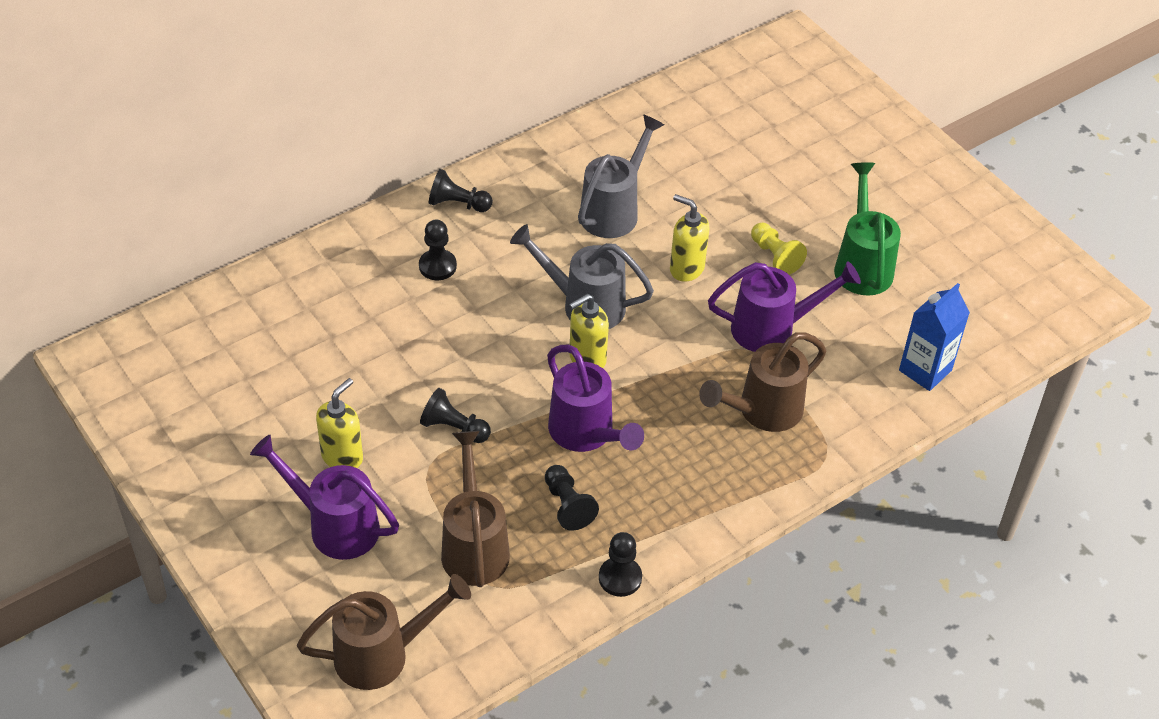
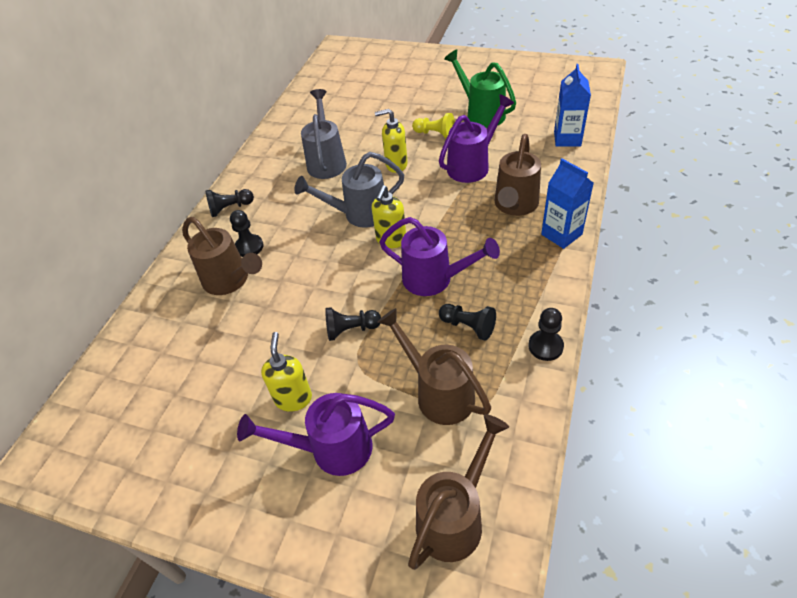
camera: 30 degrees left, 0 degrees up
none -> brown watering can [182,217,262,295]
none -> blue carton [541,158,594,249]

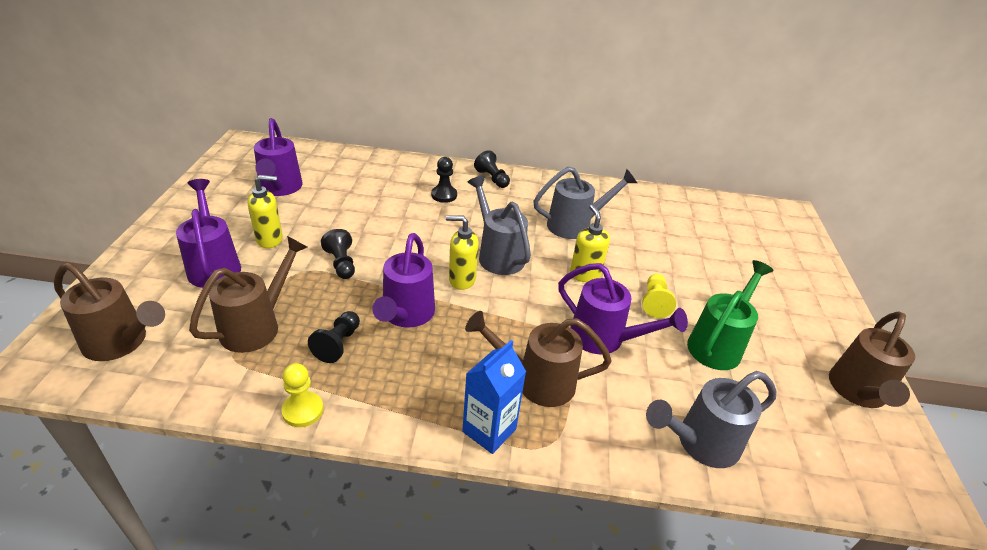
camera: 70 degrees right, 10 degrees down
brown watering can [182,217,262,295] -> brown watering can moved to [829,311,915,408]
black pawn [528,308,564,361] -> yellow pawn [282,363,323,427]
blue carton [554,64,591,147] -> grey watering can [646,371,776,468]
none -> purple watering can [254,118,303,196]

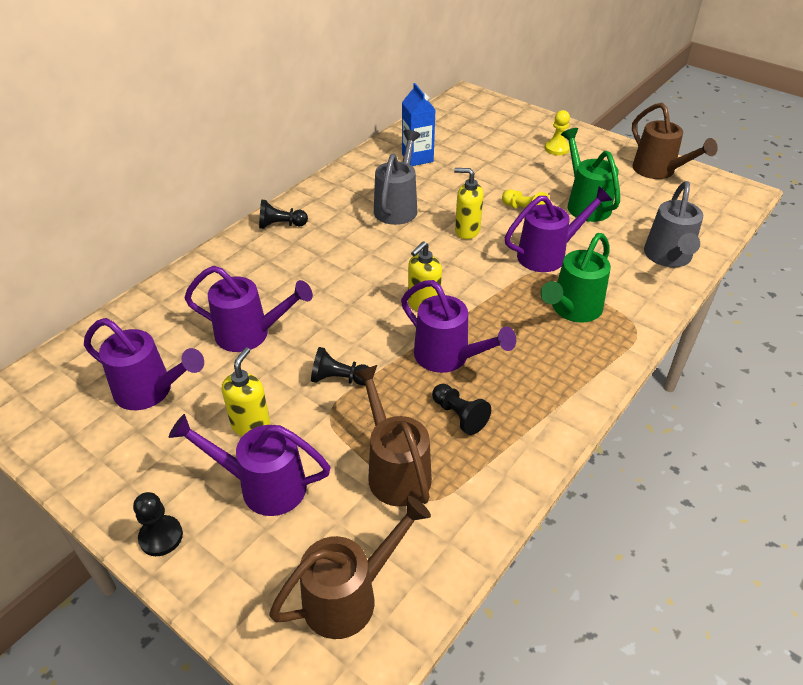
camera: 55 degrees left, 5 degrees up
yellow pawn [282,363,323,427] -> yellow pawn moved to [545,110,570,155]
black pawn [431,157,457,203] -> black pawn moved to [133,492,183,556]
blue carton [462,340,526,454] -> blue carton moved to [402,83,435,166]
brown watering can [465,311,612,407] -> green watering can [541,233,611,323]
grey watering can [468,175,531,275] -> none
none -> purple watering can [184,266,313,352]

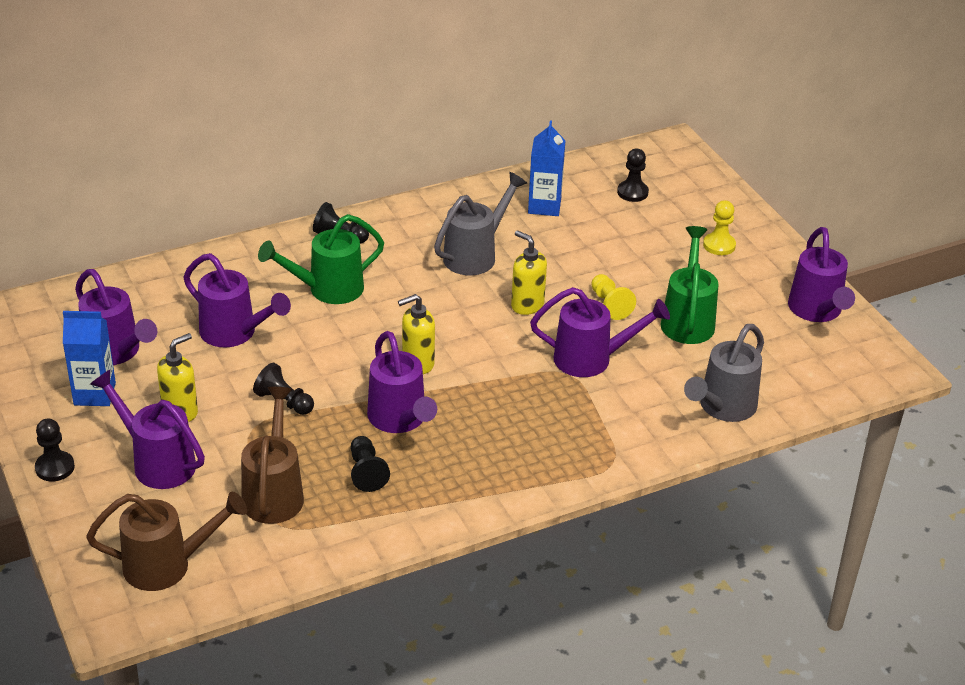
camera: 25 degrees right, 5 degrees down
green watering can [541,233,611,323] -> green watering can moved to [258,214,384,304]
brown watering can [632,103,718,179] -> purple watering can [788,227,855,322]
none -> blue carton [63,311,116,406]
none -> black pawn [617,149,649,202]

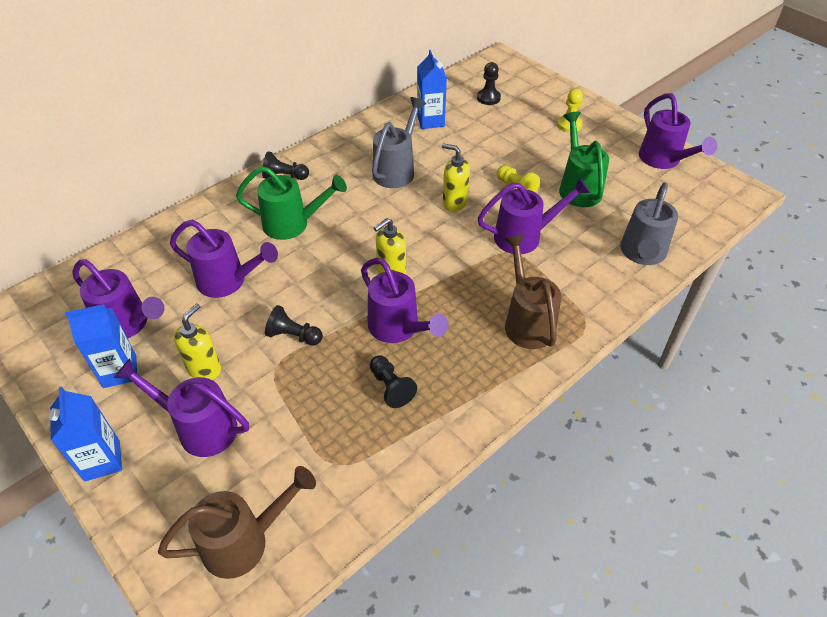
camera: 15 degrees left, 10 degrees up
black pawn [35,418,75,481] -> blue carton [49,386,122,481]
brown watering can [241,387,304,524] -> brown watering can moved to [505,235,561,349]
green watering can [258,214,384,304] -> green watering can turned 135 degrees counterclockwise [236,166,347,240]

